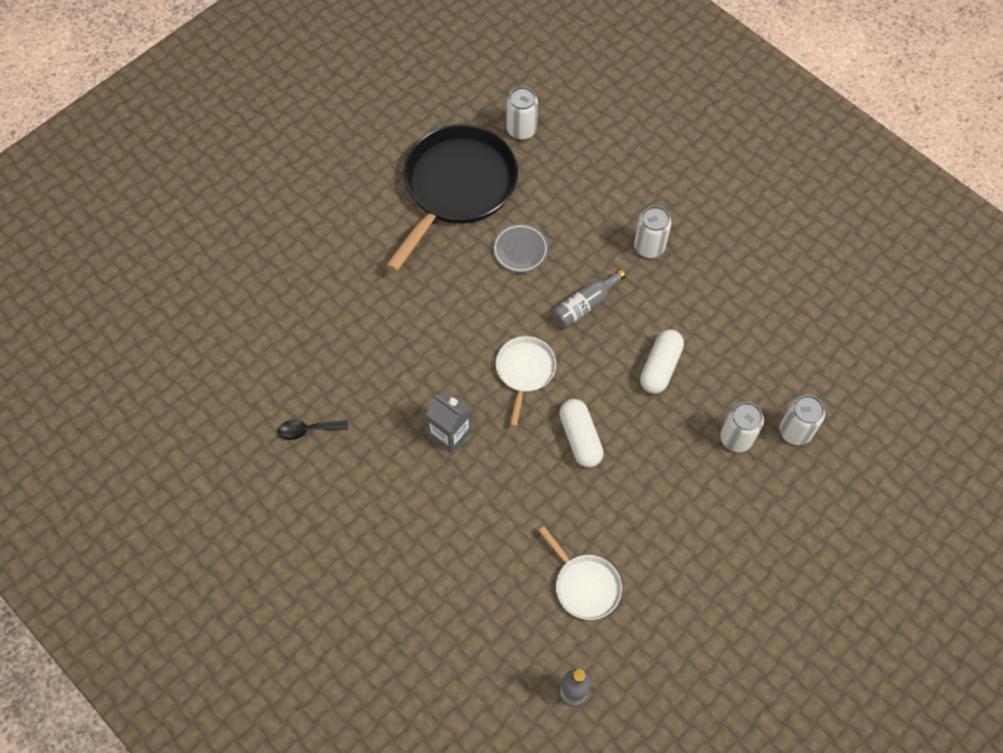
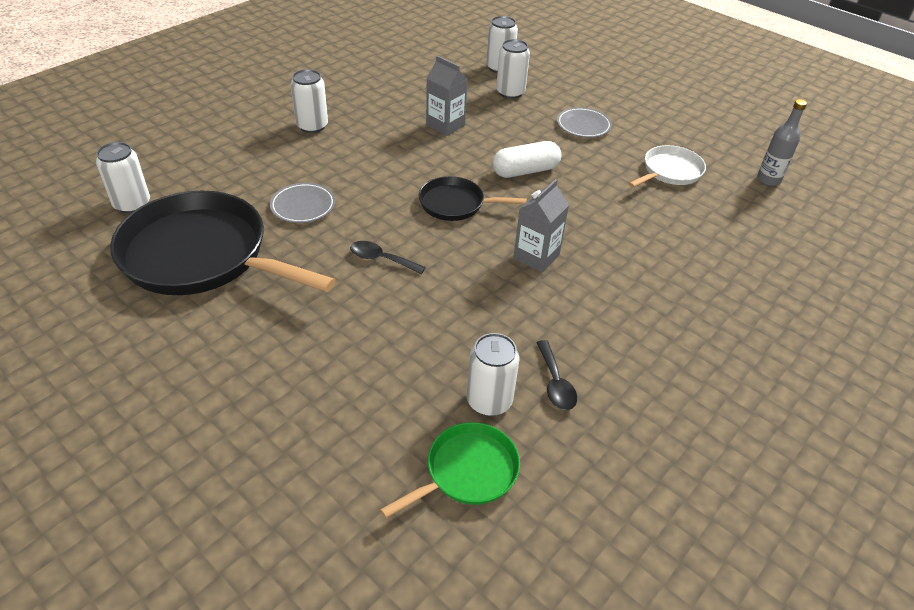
camera: 95 degrees left, 20 degrees down
white pan [496,336,556,427] -> black pan [418,176,527,221]
grey bottle [552,269,626,328] -> none
white capsule [640,329,684,394] -> grey carton [426,56,468,136]
none -> black spoon [350,241,426,274]
none -> green pan [380,422,520,518]
none -> white can [467,333,519,416]
none -> grey plate [557,107,612,138]

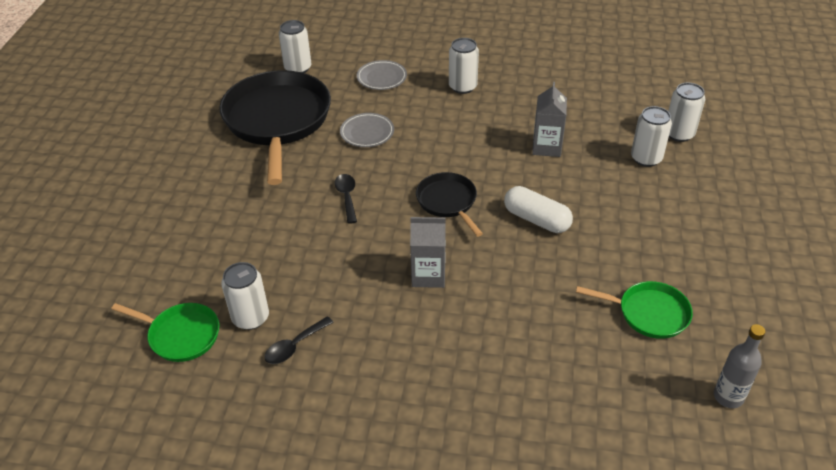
camera: 60 degrees right, 0 degrees up
grey plate [557,107,612,138] -> grey plate moved to [357,60,407,90]
white pan [628,145,706,188] -> green pan [576,281,693,339]

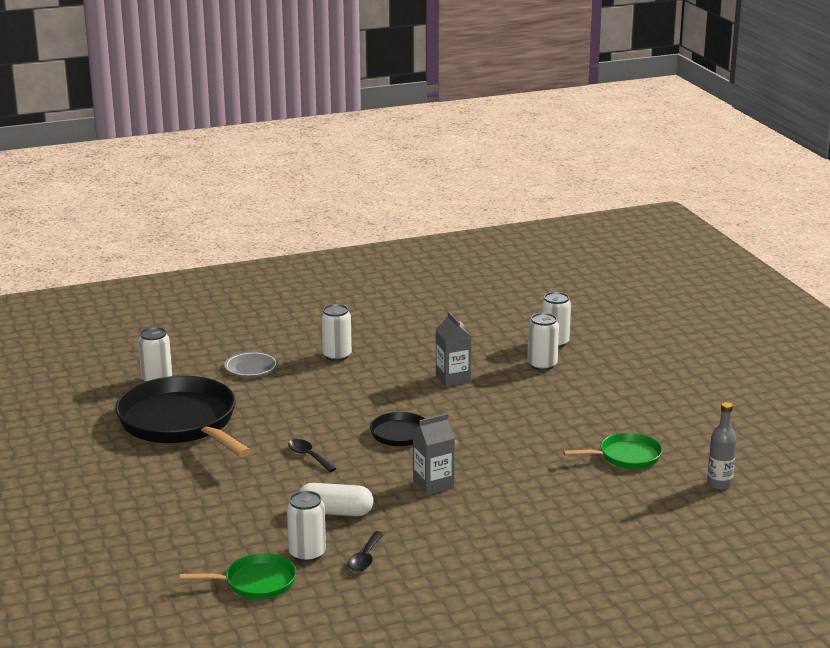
camera: 30 degrees left, 20 degrees down
grey plate [340,113,394,147] -> none
white capsule [504,186,573,233] -> white capsule moved to [299,483,373,516]

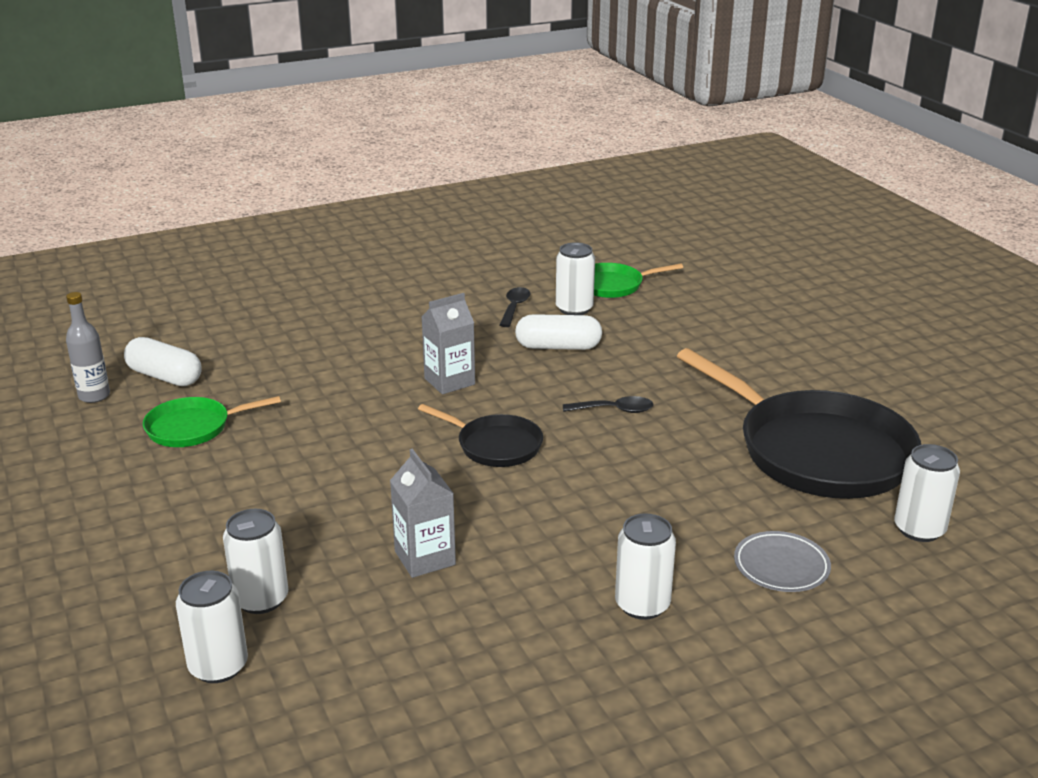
camera: 175 degrees right, 5 degrees up
black spoon [288,439,337,472] -> black spoon turned 45 degrees counterclockwise [563,396,653,413]
none -> white capsule [124,337,202,386]

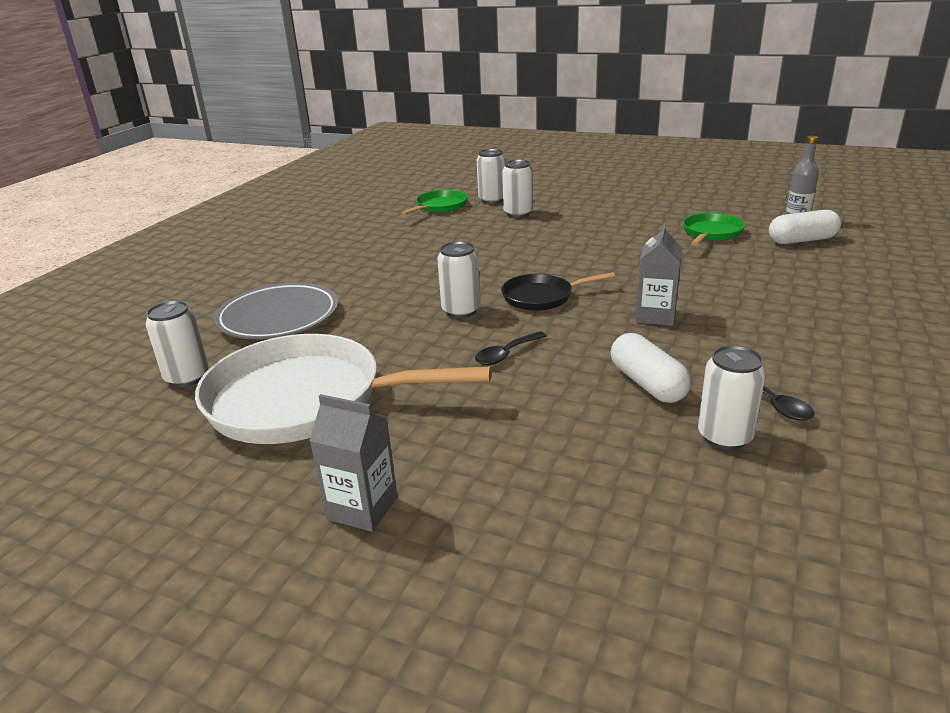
camera: 140 degrees right, 0 degrees up
grey carton [390,448,456,578] -> grey carton moved to [309,394,397,532]
white capsule [515,314,602,350] -> white capsule turned 75 degrees counterclockwise [611,333,691,403]
green pan [594,263,683,298] -> green pan moved to [401,190,467,215]
white can [615,513,676,620] -> white can moved to [437,241,481,318]
black pan [677,348,921,499] -> white pan [195,334,492,444]
grey plate [734,531,831,592] -> grey plate [214,282,338,339], size x1.75

